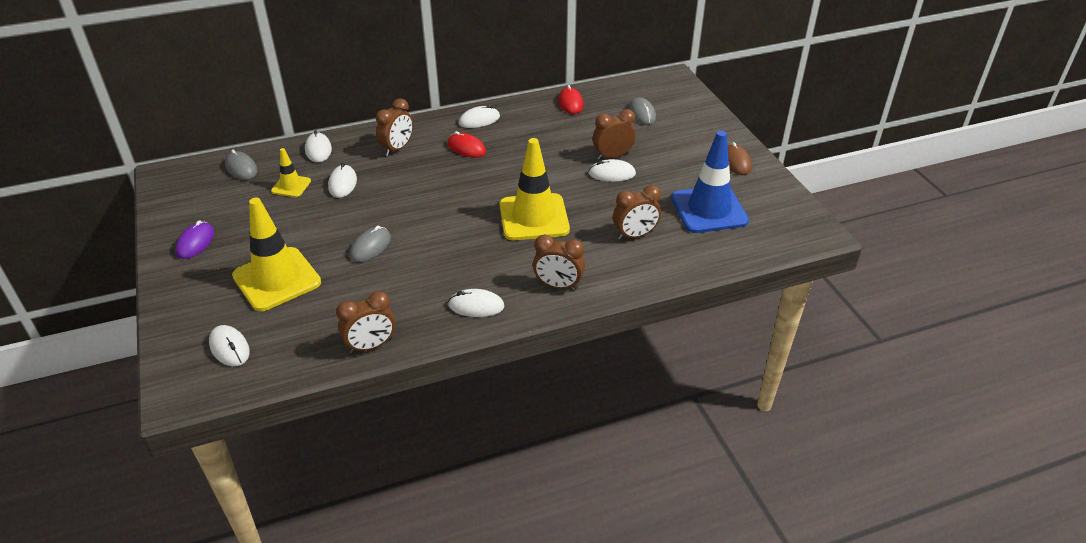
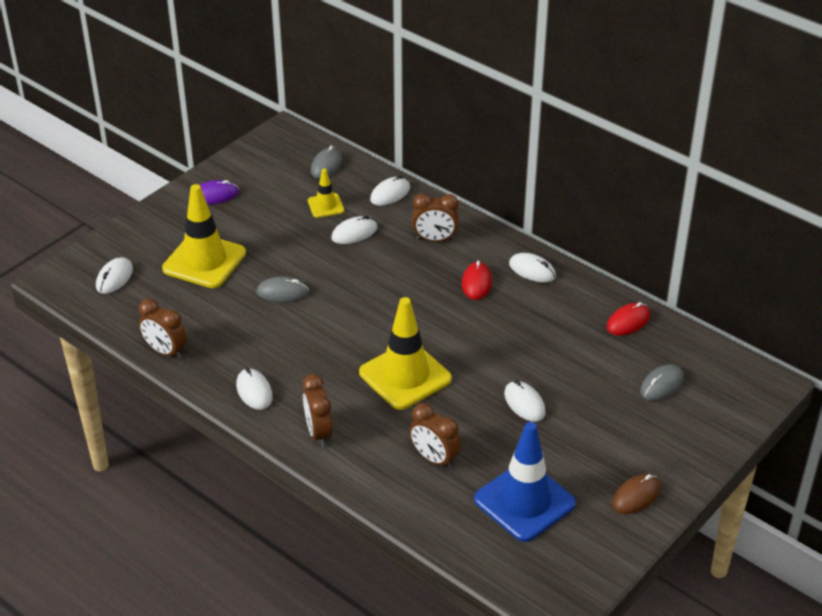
camera: 60 degrees right, 0 degrees up
brown clock [593,109,636,160] -> none

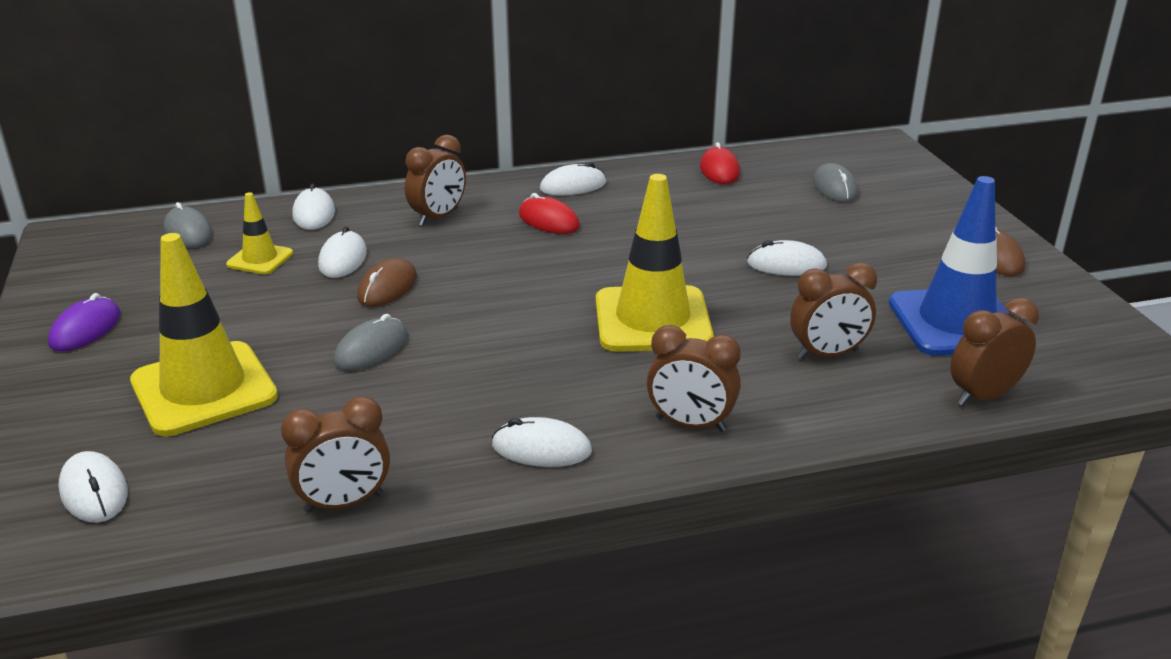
camera: 55 degrees left, 10 degrees down
none -> brown mouse [357,258,417,307]
none -> brown clock [950,298,1039,405]

